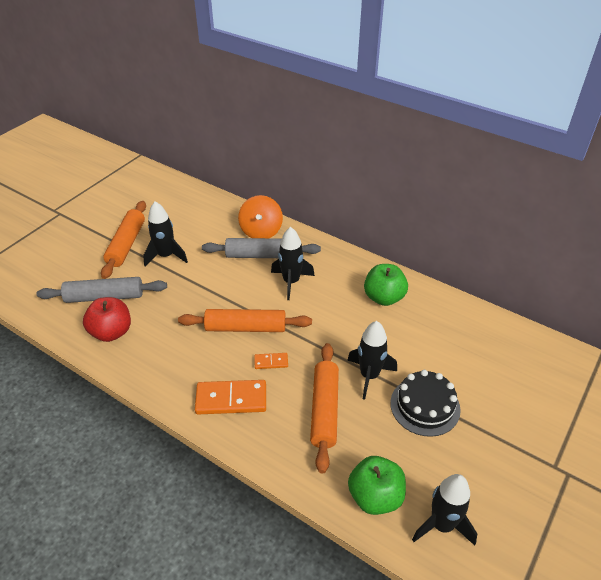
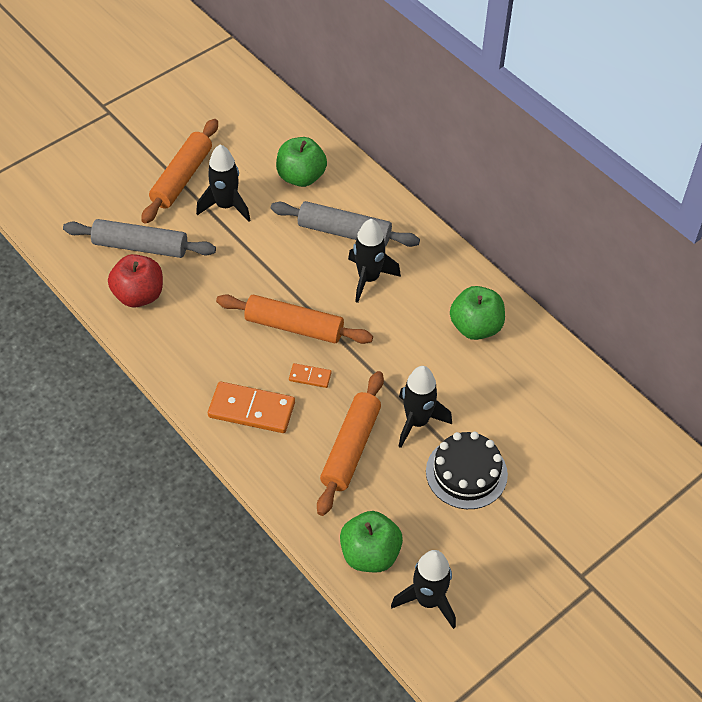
camera: 15 degrees right, 10 degrees up
orange spinning top [238,195,283,238] -> none
none -> green apple [276,137,327,187]

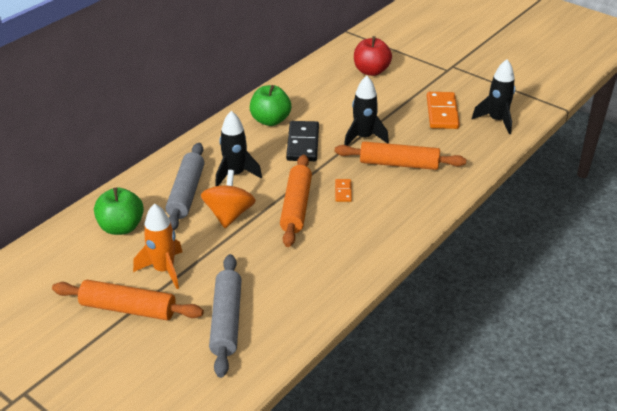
camera: 100 degrees left, 15 degrees down
red apple [108,254,163,307] -> red apple moved to [354,36,392,76]
black rocket [196,144,250,222] -> orange rocket [133,203,182,289]
orange domino [208,382,295,433] -> orange domino moved to [427,92,460,129]
green apple [340,511,403,573] -> none
black cake [426,431,508,509] -> none
none -> orange spinning top [201,170,256,228]
none -> black domino [286,121,319,161]

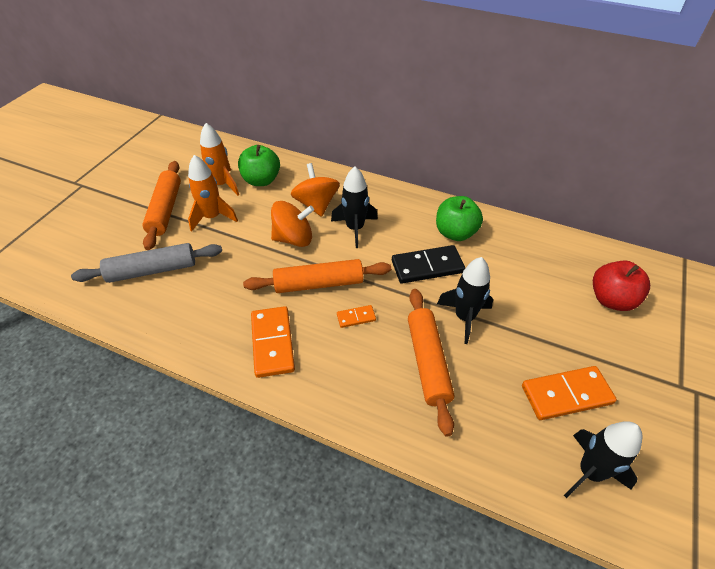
camera: 75 degrees right, 10 degrees up
grey rolling pin [166,143,204,230] -> orange spinning top [291,163,340,217]
none -> orange rocket [200,123,239,196]
none -> orange domino [251,306,295,378]

